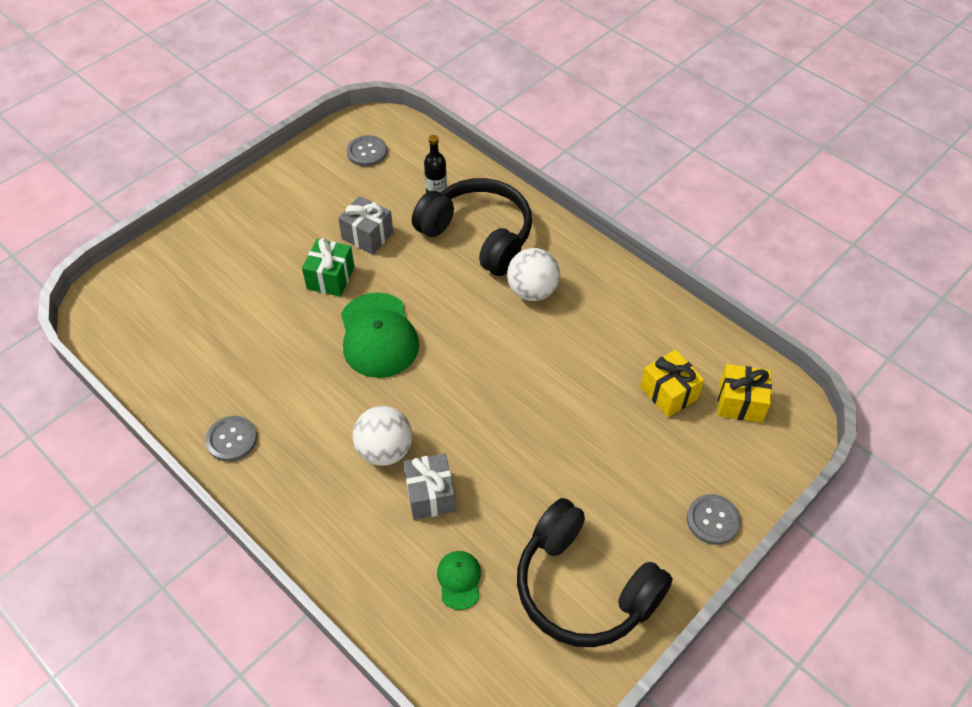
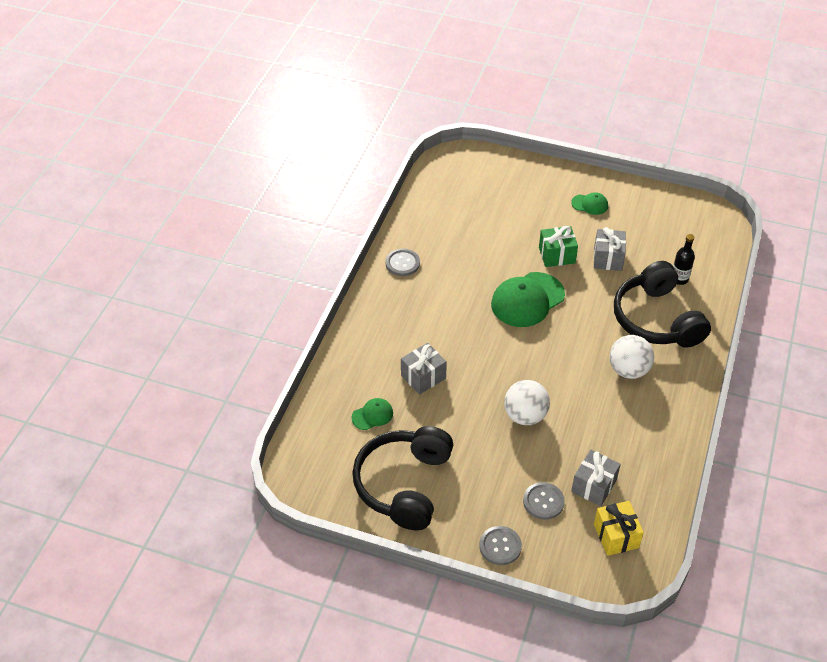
camera: 65 degrees right, 5 degrees down
grey button [347,135,387,167] -> grey button moved to [523,482,565,520]
white ball [353,406,412,466] -> white ball moved to [504,380,550,425]
black headphones [412,178,532,276] -> black headphones turned 150 degrees clockwise [614,261,711,348]
yellow gift [640,350,704,417] -> grey gift [571,450,621,506]
none -> green cap [571,192,608,215]

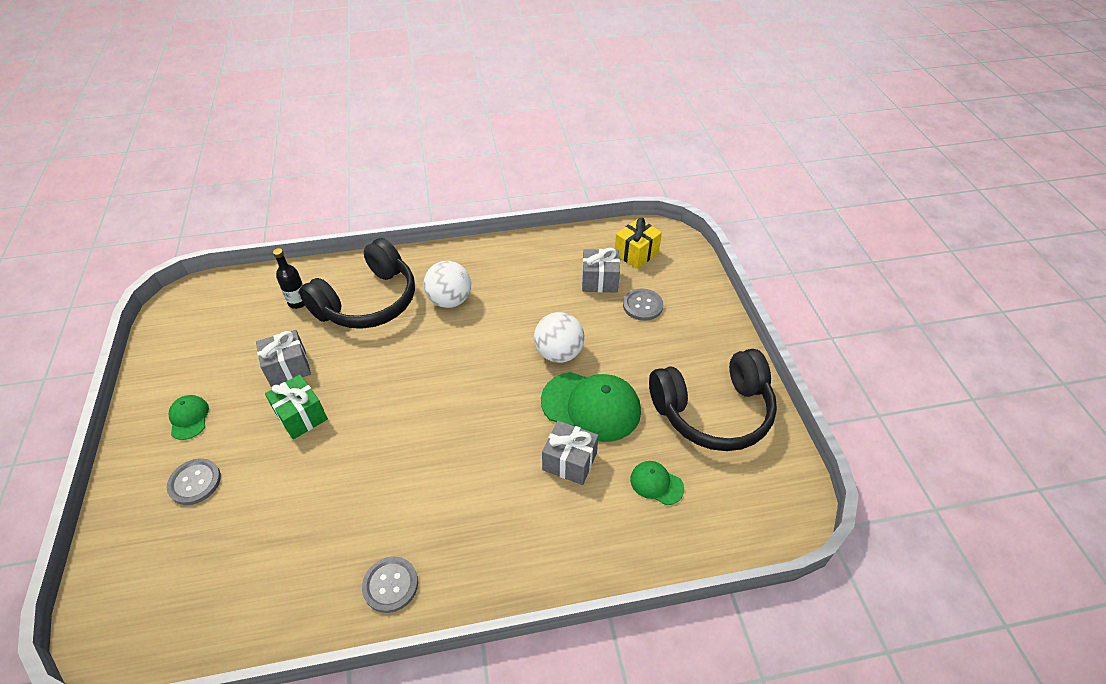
camera: 120 degrees left, 0 degrees up
grey button [479,526,522,565] -> grey button moved to [167,458,221,505]
green cap [491,272,565,327] -> green cap moved to [541,372,641,442]

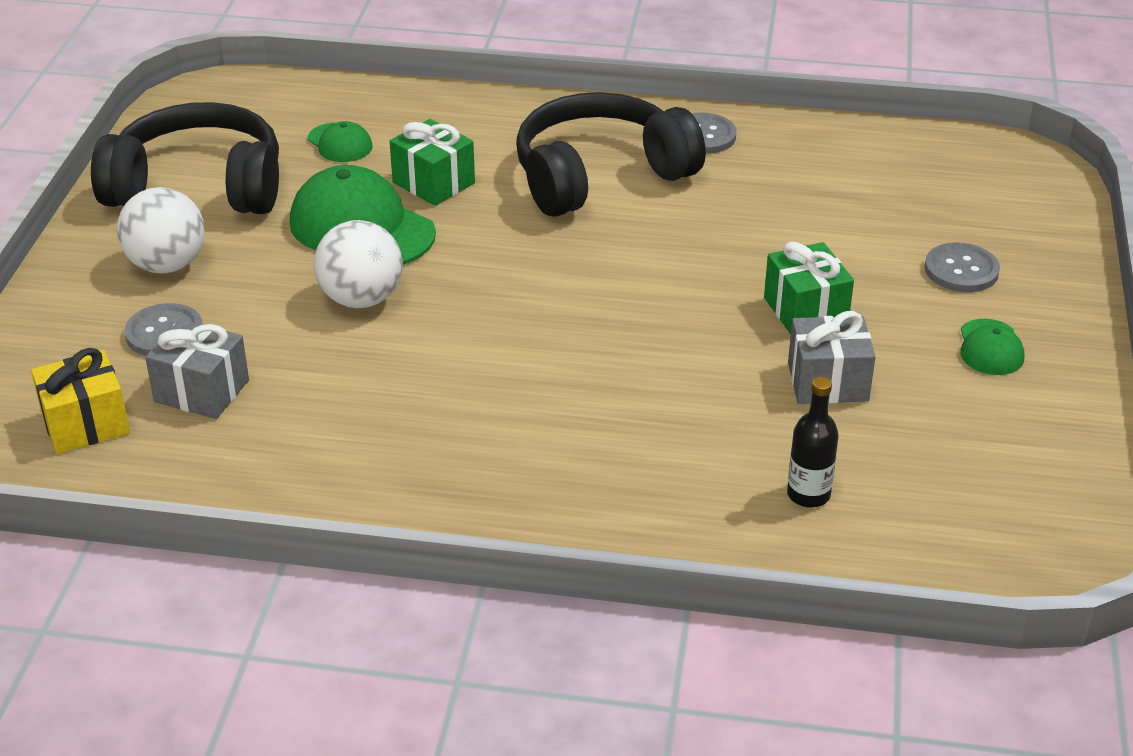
camera: 160 degrees left, 10 degrees down
black headphones [299,238,415,329] -> black headphones moved to [516,92,706,217]
white ball [423,261,471,308] -> white ball moved to [117,187,205,274]
grey gift [542,421,599,485] -> green gift [390,119,475,206]

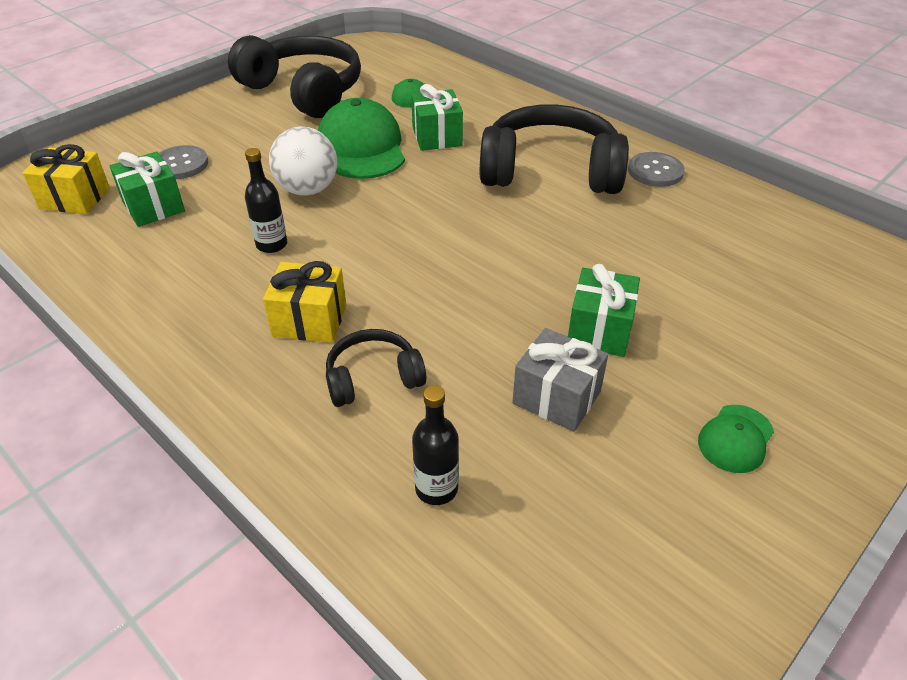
camera: 35 degrees right, 5 degrees up
white ball [117,187,205,274] -> none
grey gift [145,319,249,419] -> green gift [110,152,185,227]
grey button [925,242,1000,292] -> none
none -> black bottle [245,148,287,253]
none -> yellow gift [263,261,346,343]
none -> black headphones [326,329,426,407]

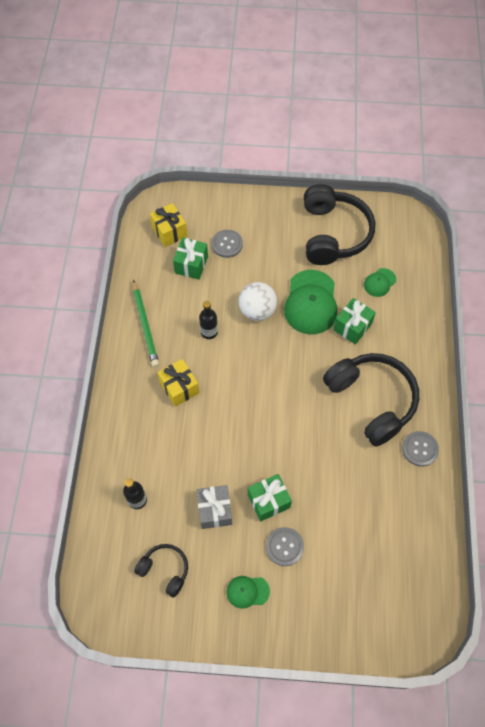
camera: 50 degrees right, 20 degrees up
green cap [318,98,405,179] -> green cap turned 150 degrees clockwise [284,270,337,334]
black headphones [326,329,426,407] -> black headphones moved to [134,544,188,597]
none -> green pencil [133,280,159,367]
none -> grey button [266,527,304,566]

